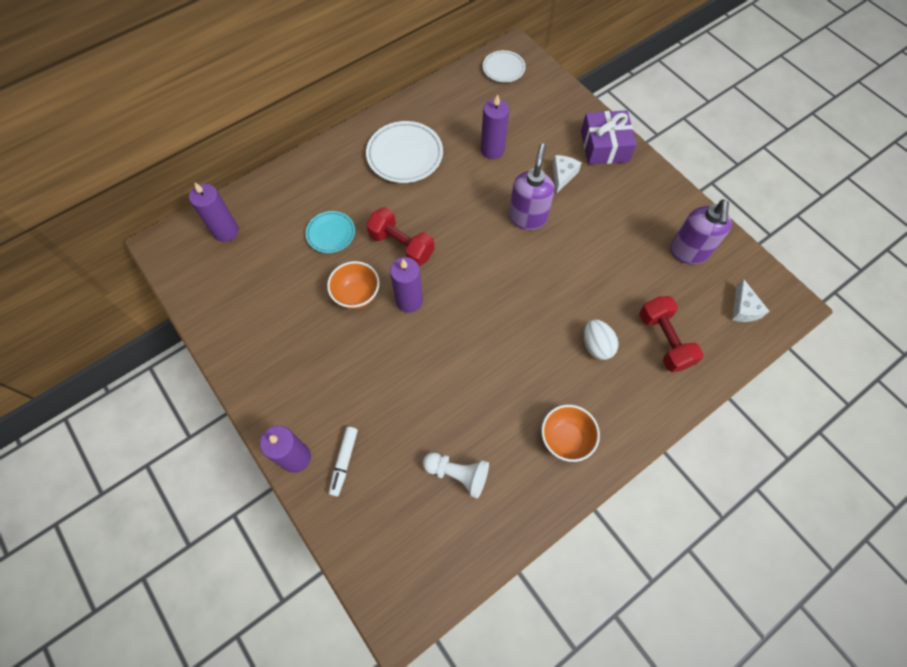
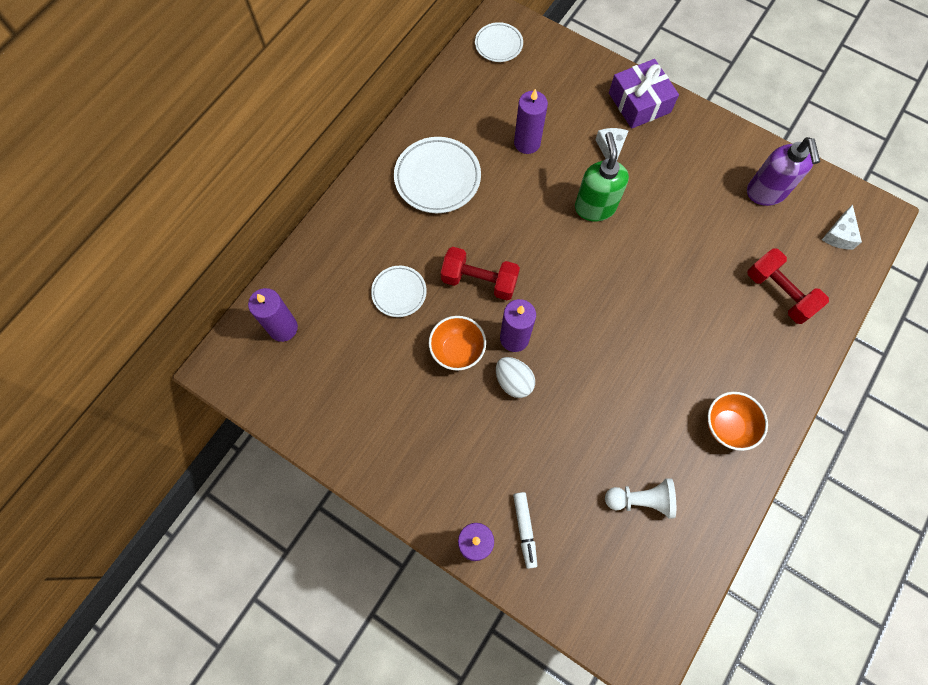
camera: 20 degrees left, 5 degrees up
turquoise plate [306,211,355,253] -> white plate [371,266,427,317]
purple soap dispenser [509,144,555,230] -> green soap dispenser [575,132,629,221]
white egg [584,319,618,360] -> white egg moved to [496,357,535,398]
white cheese [732,279,769,322] -> white cheese turned 45 degrees clockwise [822,205,862,250]

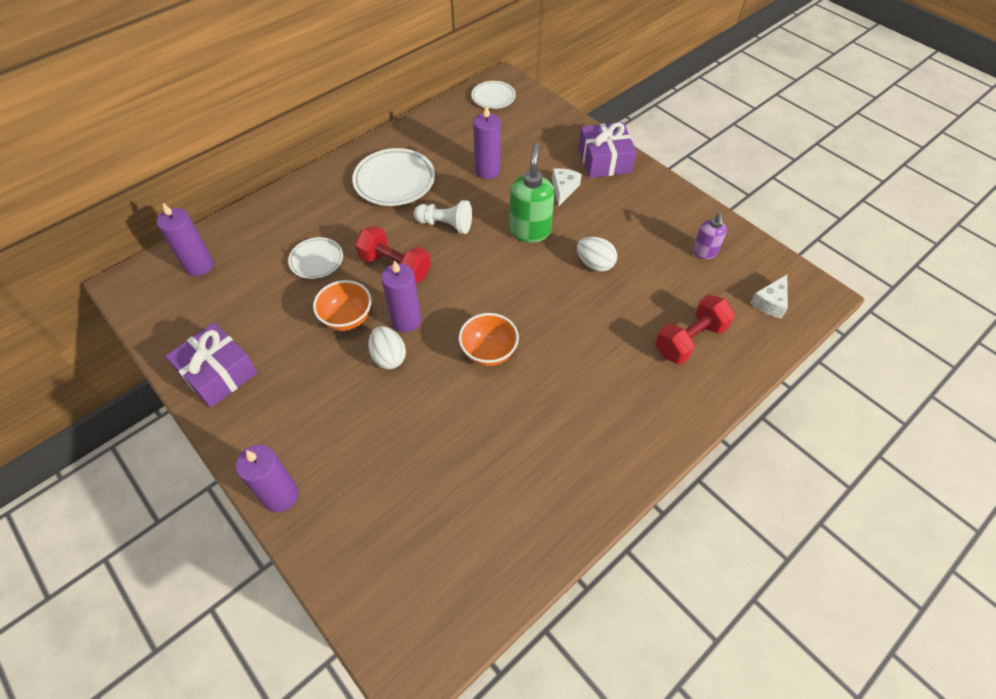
camera: 15 degrees right, 15 degrees down
white marker [513,492,537,569] -> none
white pawn [605,478,676,518] -> white pawn moved to [414,200,472,234]
orange bowl [707,392,768,451] -> orange bowl moved to [459,313,519,366]
purple soap dispenser [747,137,820,206] -> purple soap dispenser [692,213,727,259], size x0.59
red dumbbell [748,248,829,324] -> red dumbbell turned 75 degrees clockwise [655,295,735,364]
none -> purple gift [165,322,258,408]
none -> white egg [577,237,617,271]

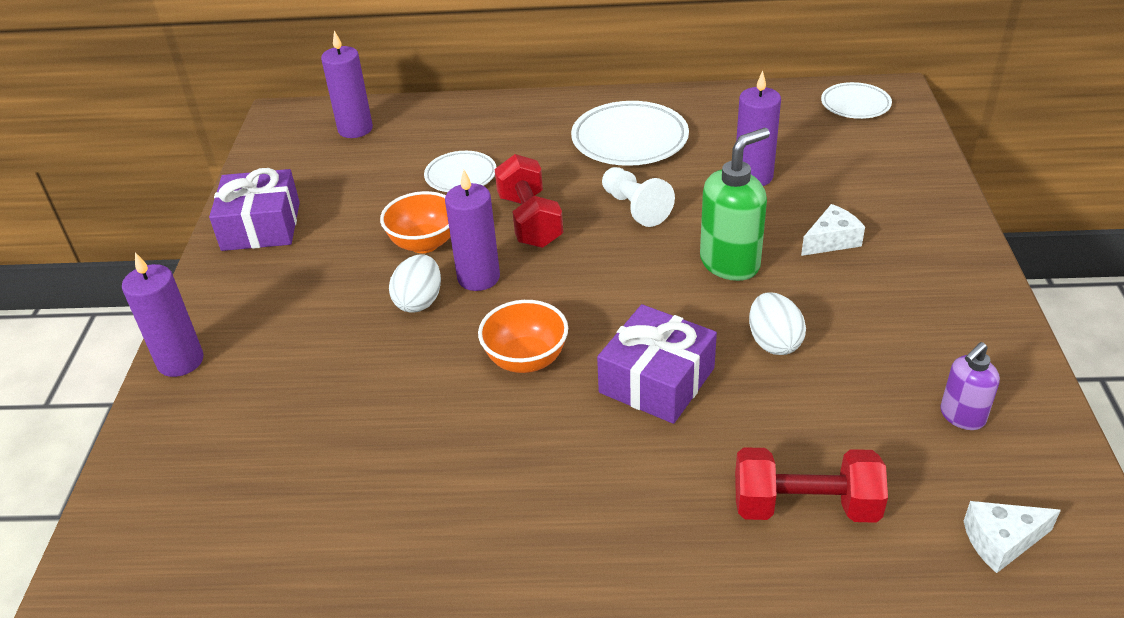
camera: 45 degrees right, 15 degrees down
purple gift [578,122,637,178] -> purple gift moved to [597,304,717,424]

